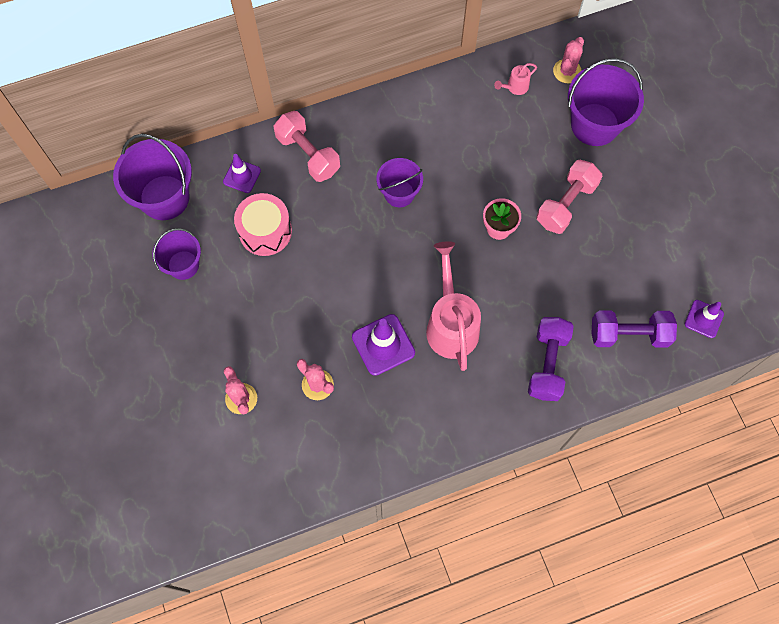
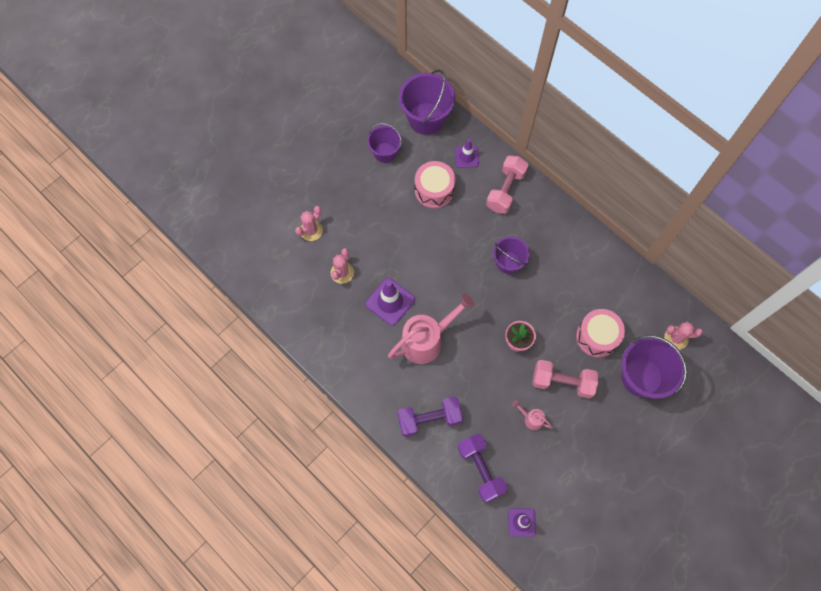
camera: 65 degrees right, 0 degrees up
pink watering can [494,63,537,95] -> pink watering can moved to [512,400,552,430]
none -> pink drum [576,309,625,357]

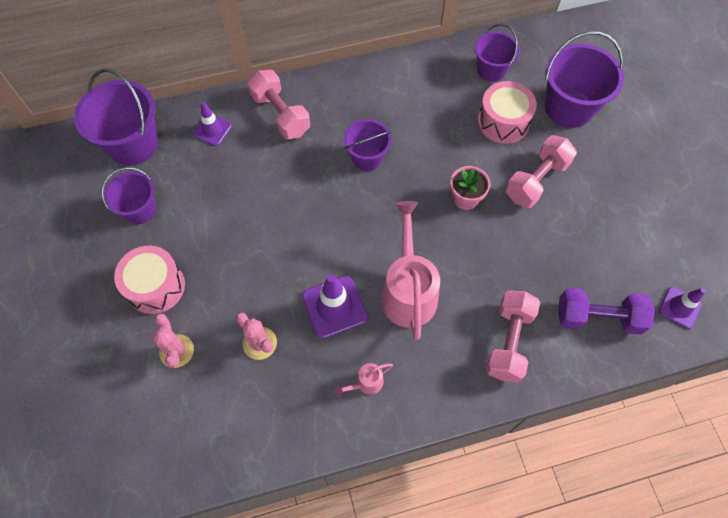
camera: 60 degrees left, 5 degrees down
purple dumbbell [397,396,463,437] -> pink dumbbell [486,290,540,383]
pink drum [415,161,455,208] -> pink drum moved to [114,246,185,314]
pink watering can [512,400,552,430] -> pink watering can moved to [334,363,393,397]
pink cactus [664,322,703,350] -> none
none -> purple bucket [475,24,520,82]

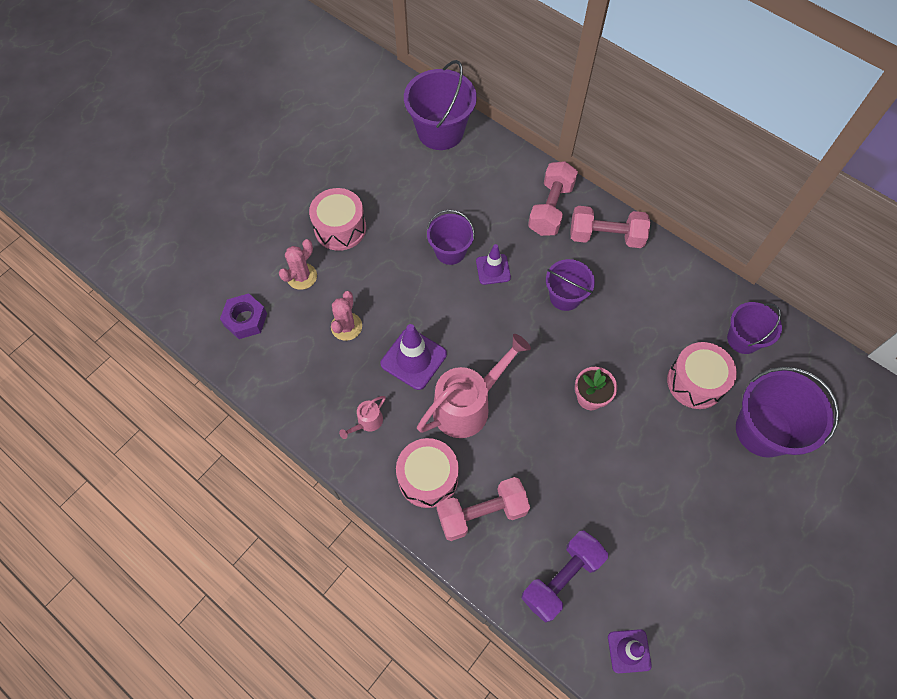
camera: 55 degrees right, 0 degrees up
purple bucket [102,167,156,224] -> purple bucket moved to [427,210,475,265]
purple traffic cone [193,101,232,146] -> purple traffic cone moved to [476,244,511,285]
pink watering can [334,363,393,397] -> pink watering can turned 75 degrees counterclockwise [339,396,386,439]
pink dumbbell [506,135,577,208] -> pink dumbbell moved to [570,206,650,248]
purple dumbbell [558,288,655,335] -> purple dumbbell turned 75 degrees clockwise [522,530,608,622]
none -> purple nut [220,294,267,339]
none -> pink drum [396,438,459,508]

